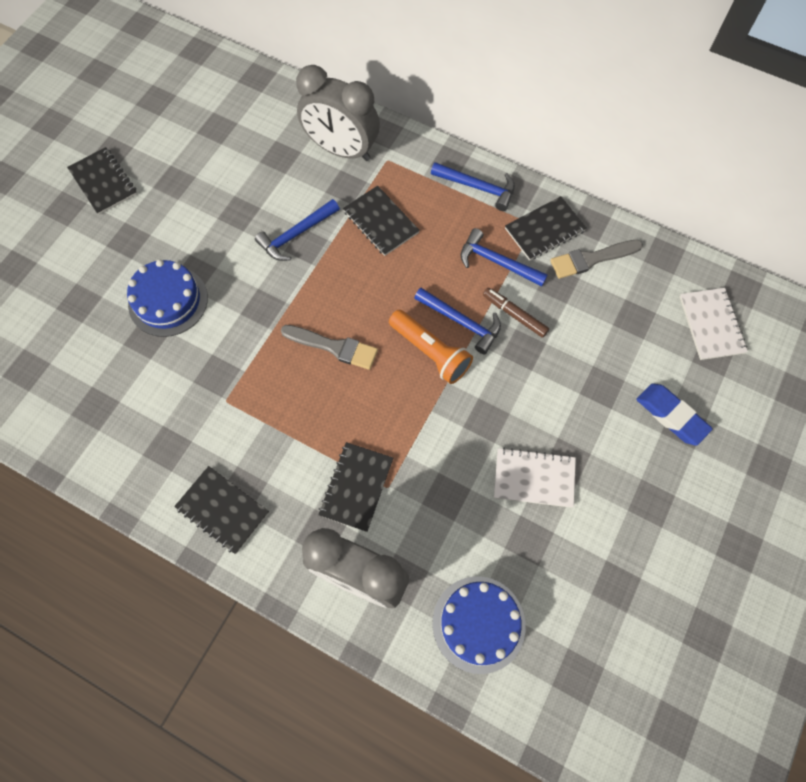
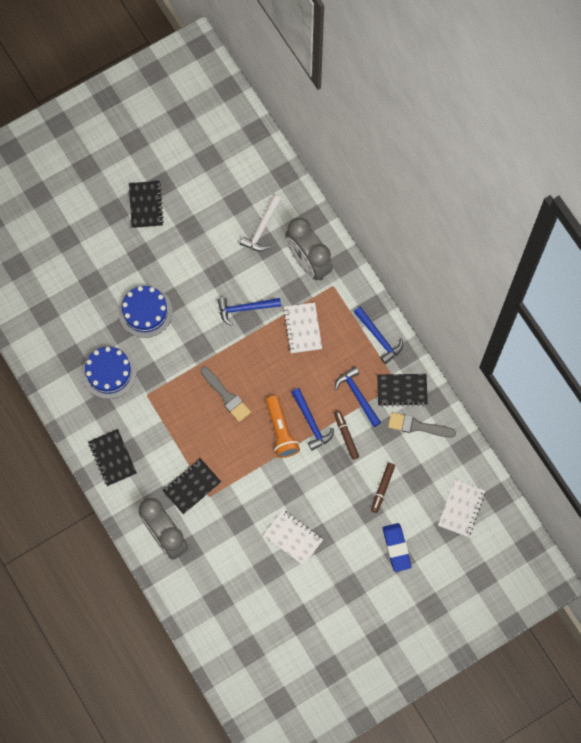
camera: 30 degrees right, 5 degrees up
black notebook [343,186,420,256] -> white notebook [283,302,322,353]
blue cake [432,576,526,674] -> blue cake moved to [82,347,136,399]
none -> white hammer [240,195,281,251]
none -> brown marker [371,463,395,513]

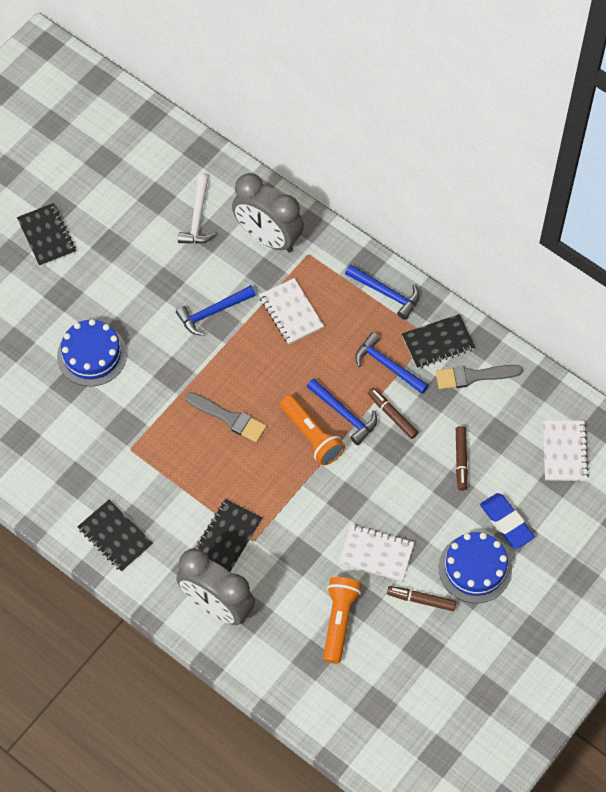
camera: 20 degrees left, 10 degrees down
blue cake [82,347,136,399] -> blue cake moved to [439,532,512,603]
none -> orange flashlight [323,577,361,664]
none -> brown marker [387,586,457,611]

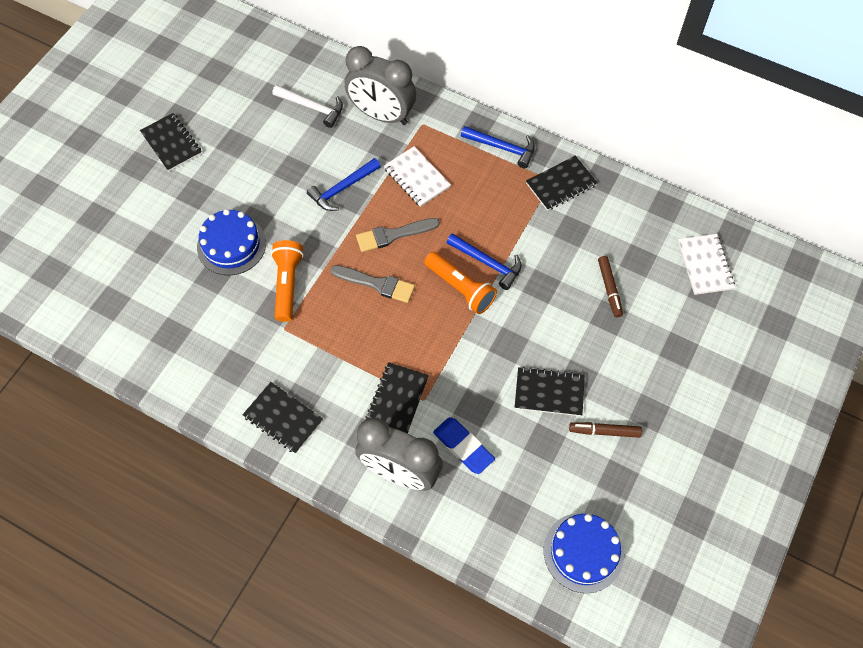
camera: 10 degrees left, 0 degrees up
white hammer [178,175,216,244] -> white hammer turned 60 degrees counterclockwise [272,85,343,128]
orange flashlight [323,577,361,664] -> orange flashlight moved to [271,240,304,322]
white notebook [339,524,414,582] -> black notebook [515,367,585,416]
blue hammer [355,332,429,394] -> none
brown marker [368,388,419,439] -> none
grey brush [436,365,523,389] -> grey brush moved to [356,218,440,252]
blue cake [439,532,512,603] -> blue cake moved to [544,513,624,593]
blue eraser [480,493,535,549] -> blue eraser moved to [433,417,495,474]

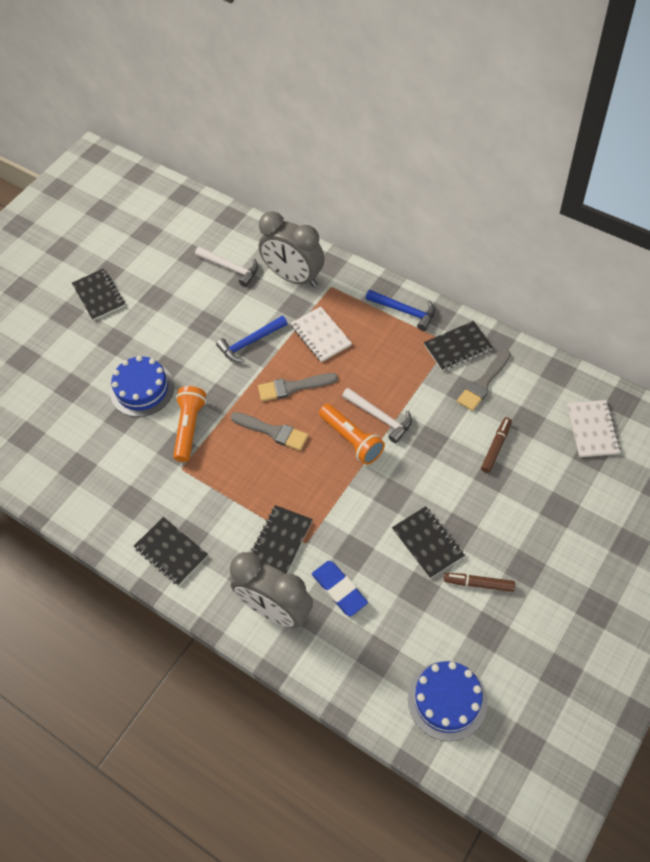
camera: 10 degrees right, 5 degrees down
blue hammer [446,233,522,290] -> white hammer [342,388,412,443]
black notebook [515,367,585,416] -> black notebook turned 45 degrees clockwise [392,506,465,579]
brown marker [598,256,623,317] -> brown marker turned 150 degrees counterclockwise [481,417,512,473]
none -> grey brush [457,350,511,411]

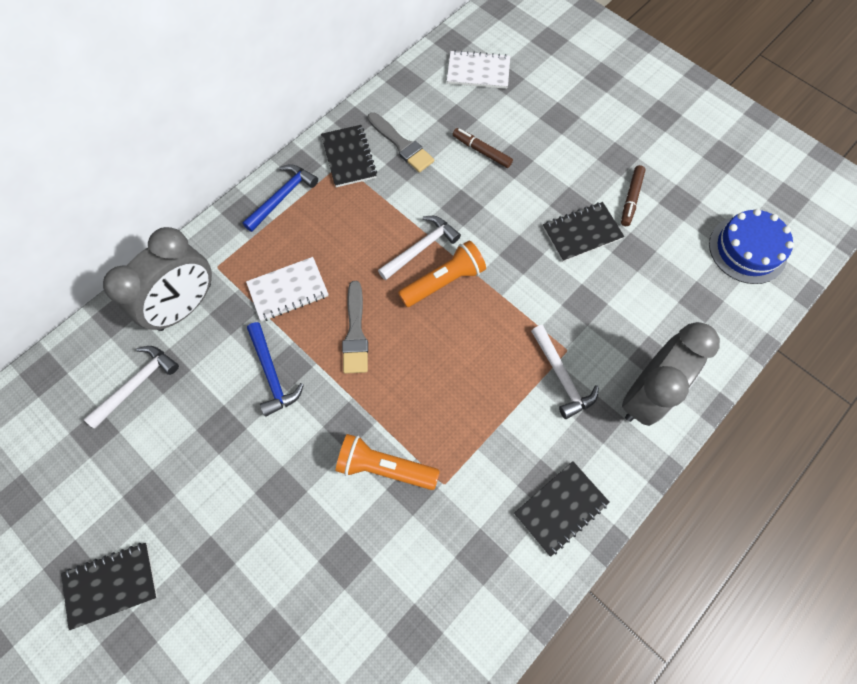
camera: 85 degrees left, 10 degrees up
blue cake [110,356,174,417] -> none
grey brush [231,412,309,451] -> none
black notebook [251,505,313,574] -> white hammer [531,325,599,419]
blue eraser [312,561,368,616] -> none

